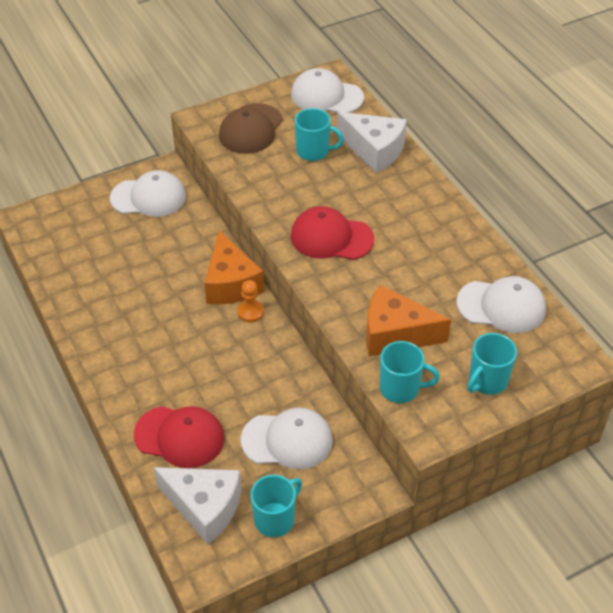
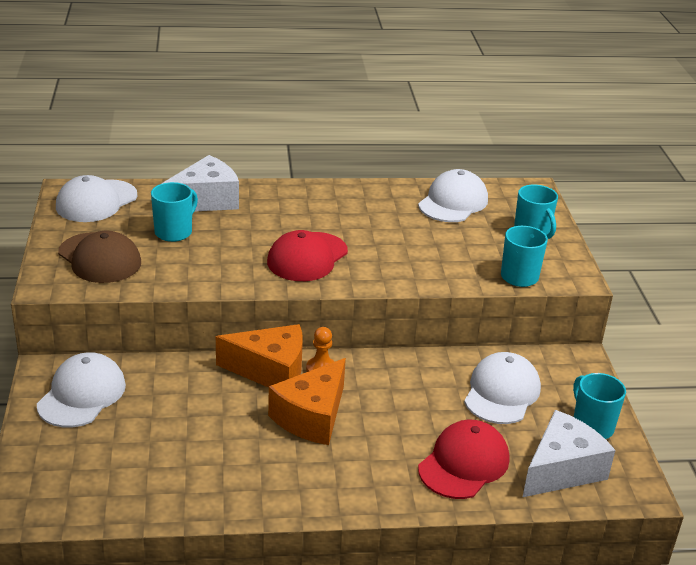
camera: 70 degrees left, 15 degrees down
orange cheese [366,285,451,356] -> orange cheese moved to [268,358,346,445]

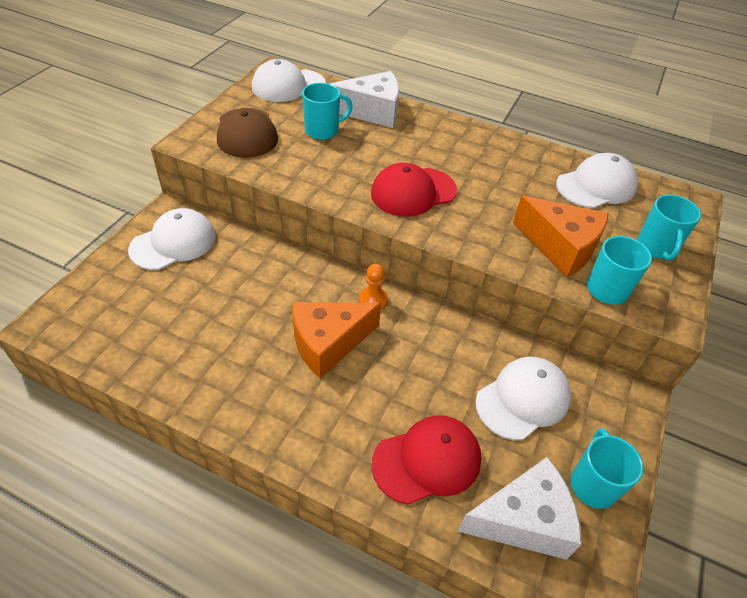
camera: 30 degrees right, 15 degrees up
orange cheese [216,324,303,388] -> orange cheese moved to [513,196,609,277]

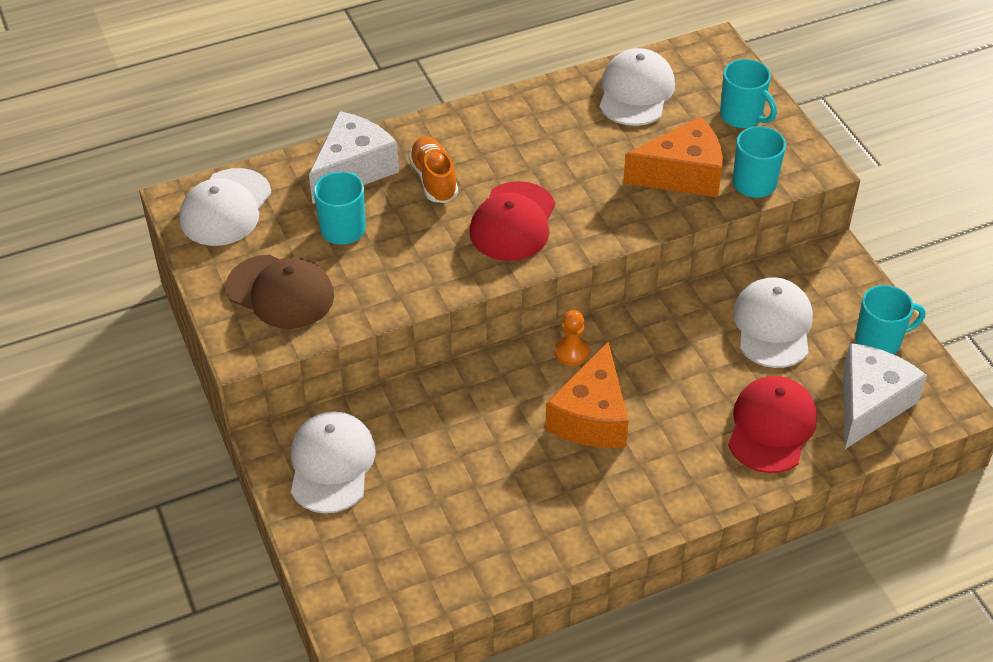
camera: 45 degrees left, 0 degrees up
turquoise mug [571,428,644,509] -> turquoise mug turned 120 degrees clockwise [855,285,925,354]
none -> orange shoe [409,136,458,203]

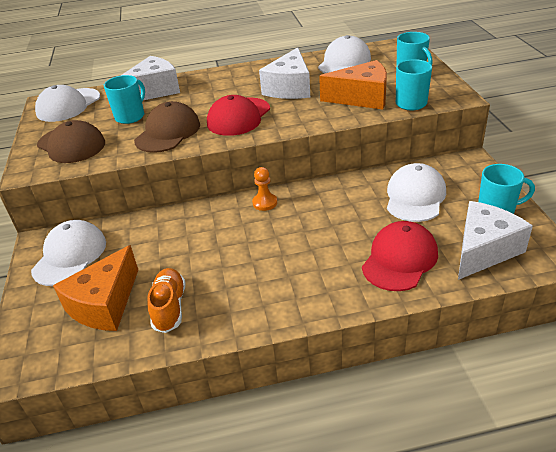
camera: 15 degrees right, 10 degrees down
orange shoe [409,136,458,203] -> orange shoe moved to [147,268,186,333]
orange cheese [545,342,628,448] -> orange cheese moved to [53,245,138,331]
none -> brown cap [134,101,200,153]
none -> white cheese [259,47,310,99]

